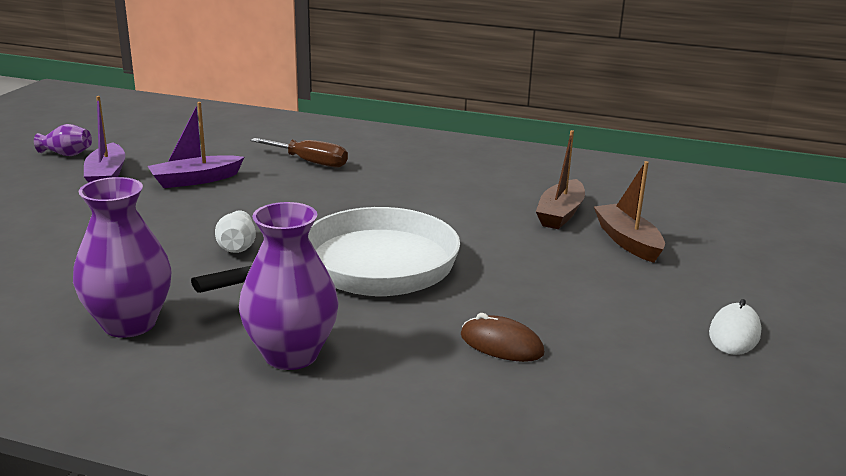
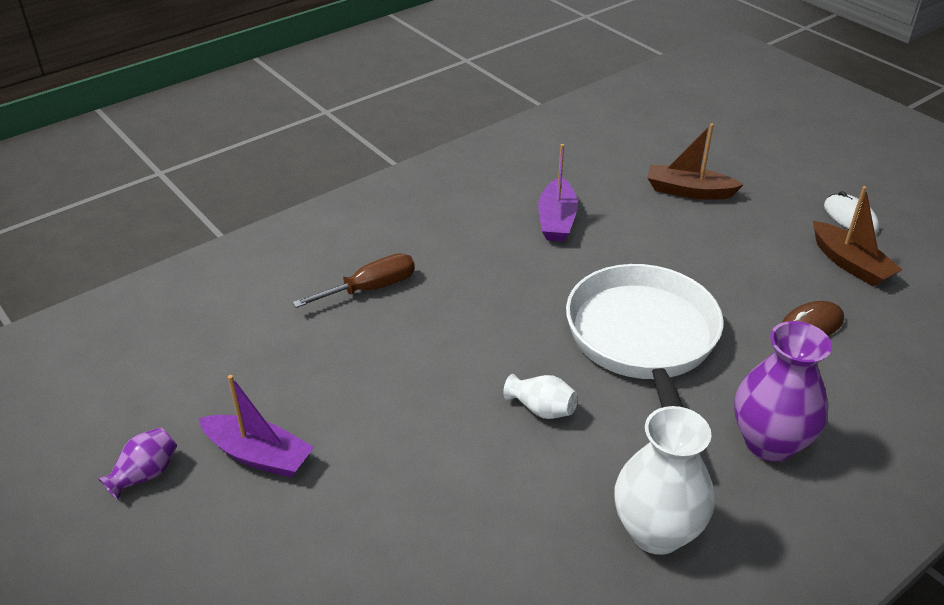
camera: 55 degrees left, 15 degrees up
purple vase [73,177,171,338] -> white vase [614,406,715,555]
purple boat [148,102,244,188] -> purple boat moved to [538,144,578,242]
brown boat [536,130,585,229] -> brown boat moved to [813,186,902,287]

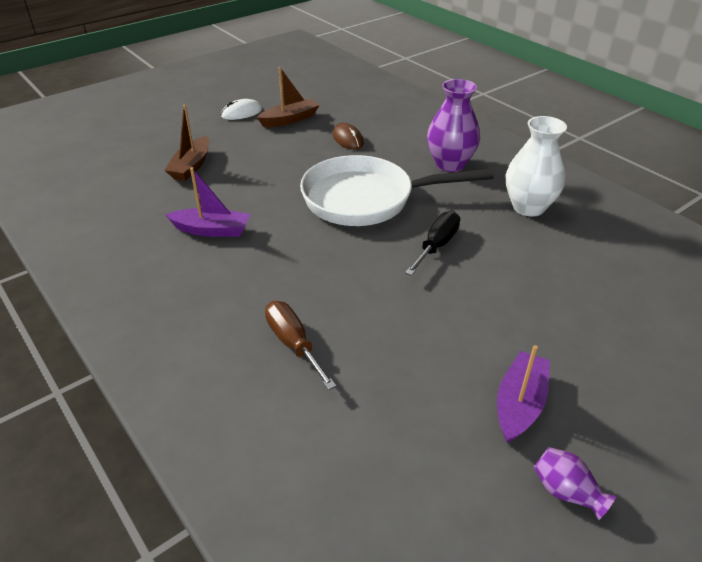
camera: 90 degrees left, 0 degrees up
white vase [503,374,578,419] -> black screwdriver [405,211,460,276]

